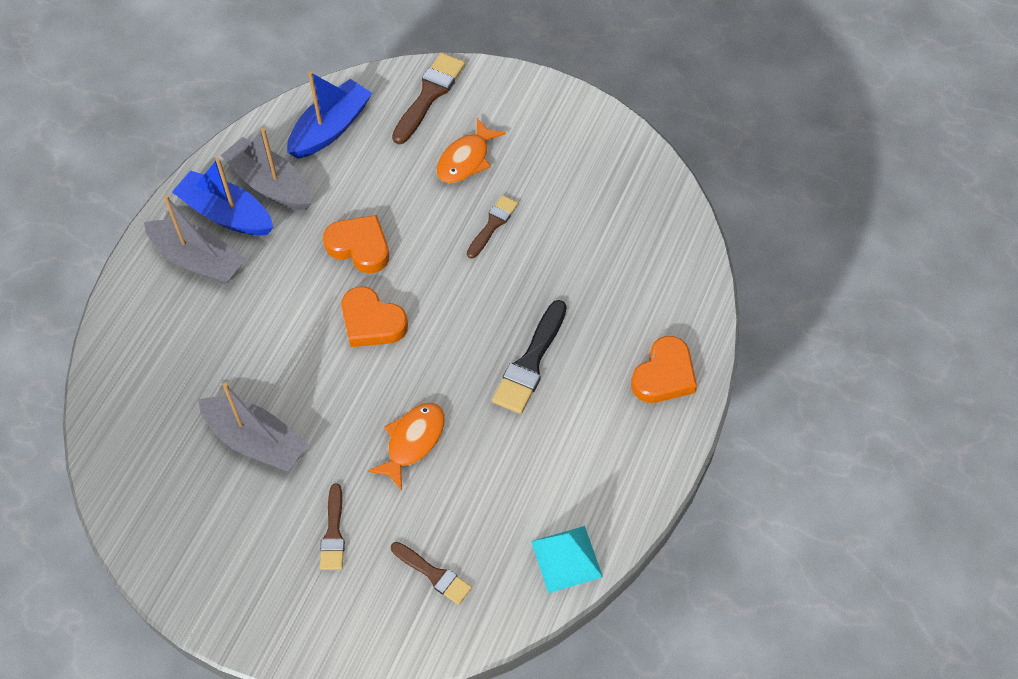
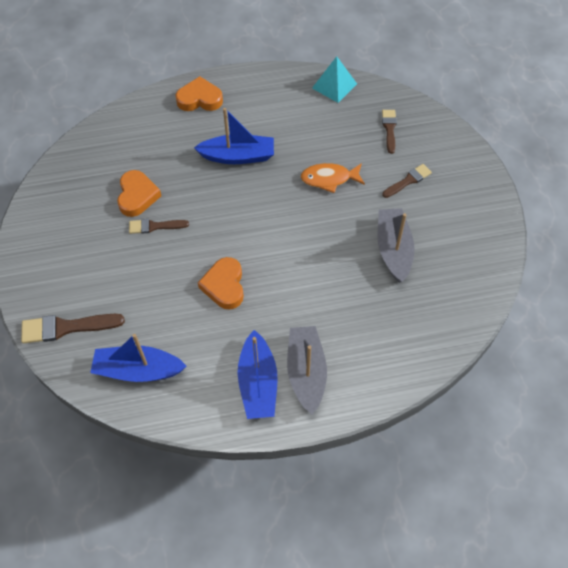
camera: 125 degrees left, 0 degrees up
grey boat [220,128,311,210] -> none
orange heart [341,287,408,347] -> orange heart moved to [117,170,161,217]
orange fish [437,118,506,183] -> none
black brush [492,300,567,414] -> blue boat [194,108,274,164]

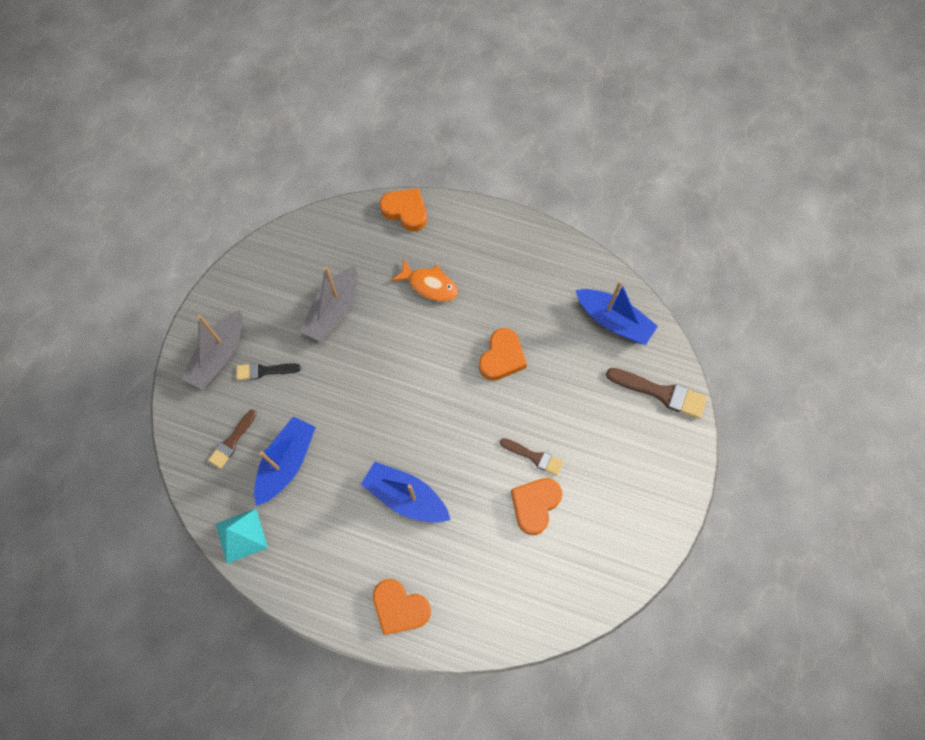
camera: 150 degrees left, 10 degrees up
blue boat [238,330,278,419] -> blue boat moved to [254,416,316,506]
grey boat [287,326,327,414] -> grey boat moved to [182,310,243,390]
orange fish [301,163,365,193] -> orange fish moved to [391,259,458,302]
brown brush [382,164,432,198] -> black brush [237,363,301,380]
none -> orange heart [380,188,427,231]

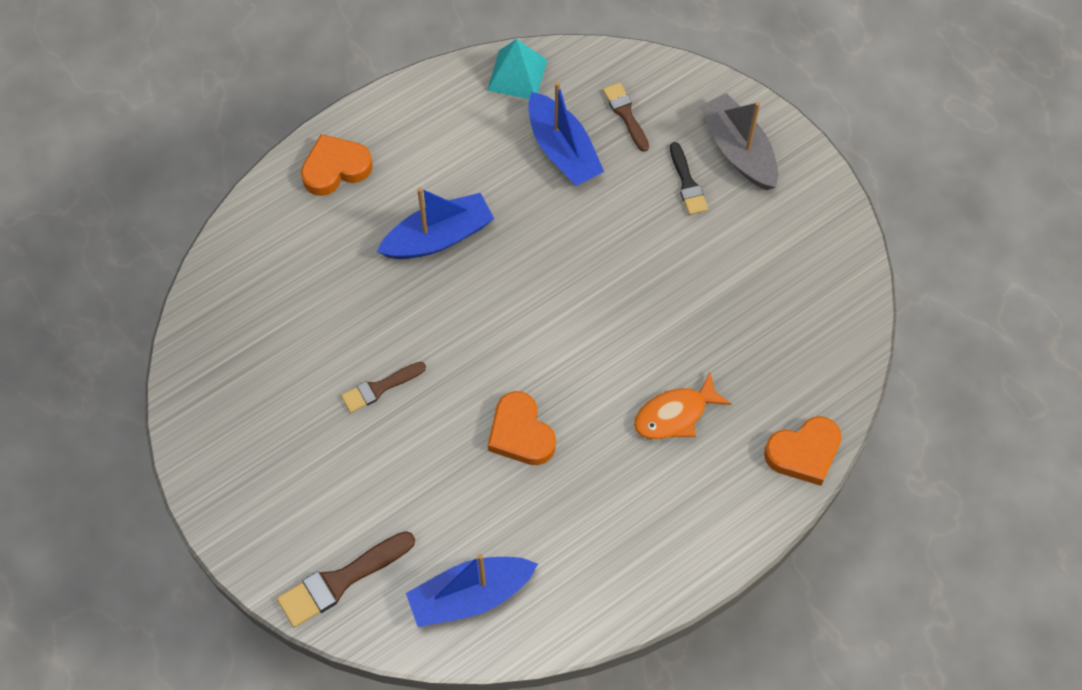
camera: 125 degrees right, 5 degrees down
black brush [237,363,301,380] -> black brush turned 135 degrees clockwise [670,142,708,215]
grey boat [300,266,357,342] -> none
orange heart [511,478,562,535] -> none

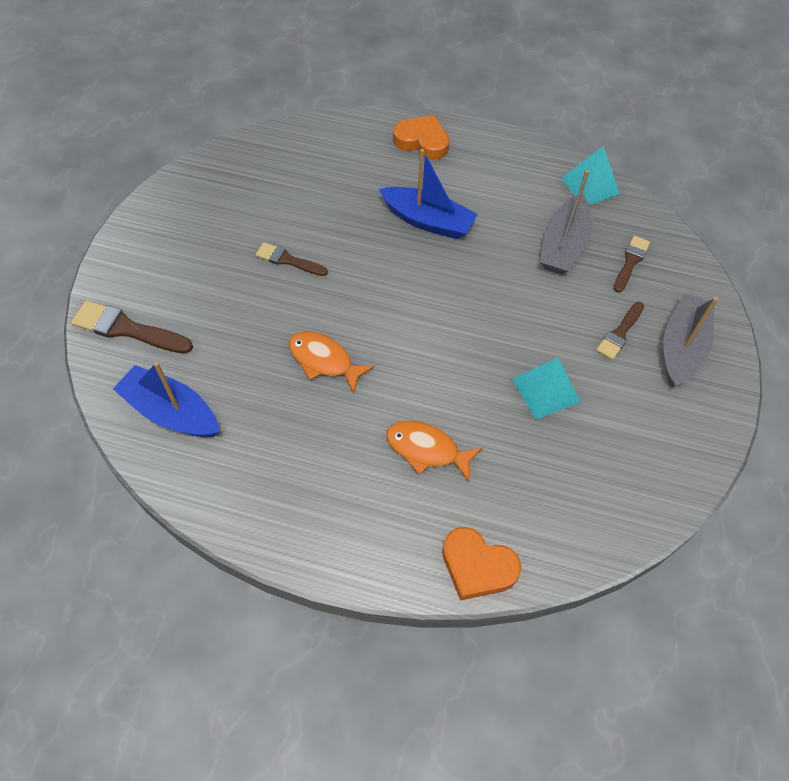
camera: 50 degrees right, 5 degrees down
orange heart [488,391,556,465] -> orange fish [289,331,375,394]
blue boat [528,82,604,186] -> grey boat [540,170,592,274]
black brush [670,142,708,215] -> brown brush [596,302,644,360]
none -> turquoise pyramid [512,358,580,420]

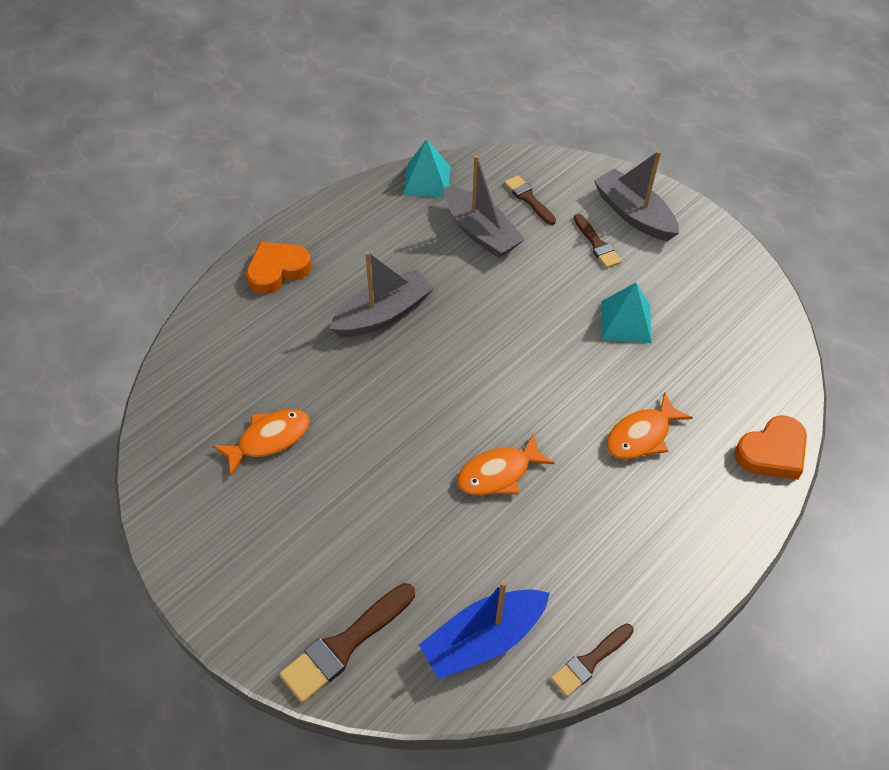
camera: 60 degrees left, 5 degrees down
brown brush [256,242,328,276] -> brown brush moved to [551,623,634,697]
blue boat [379,149,478,239] -> grey boat [329,251,434,337]
none -> orange fish [213,409,310,476]

